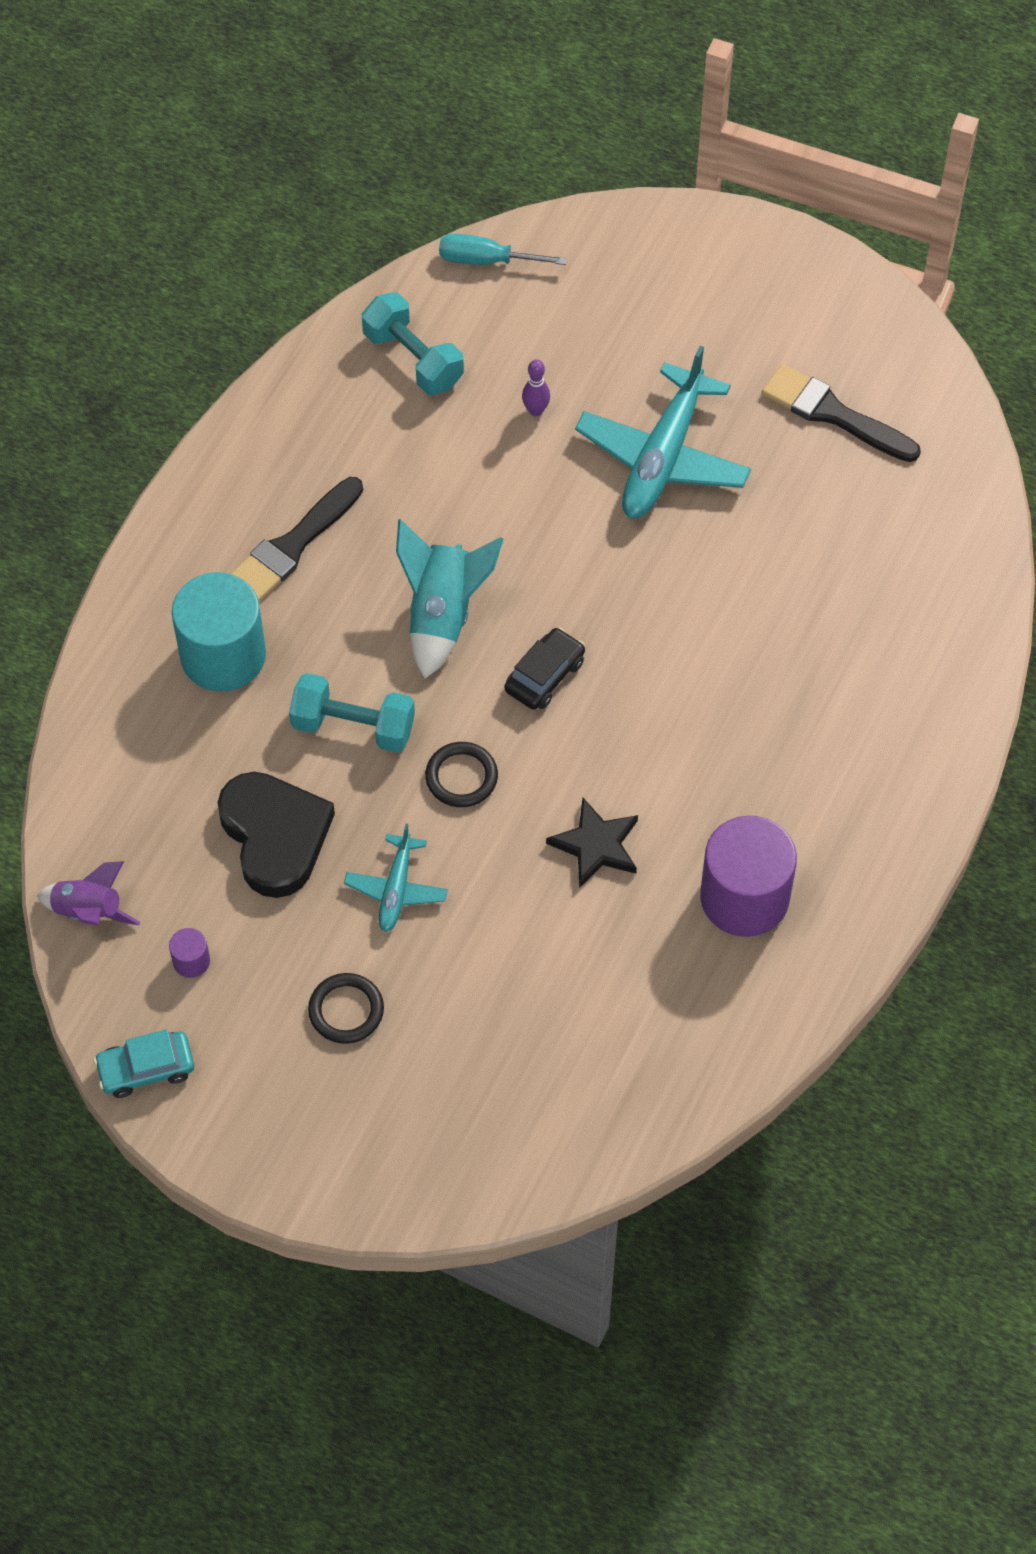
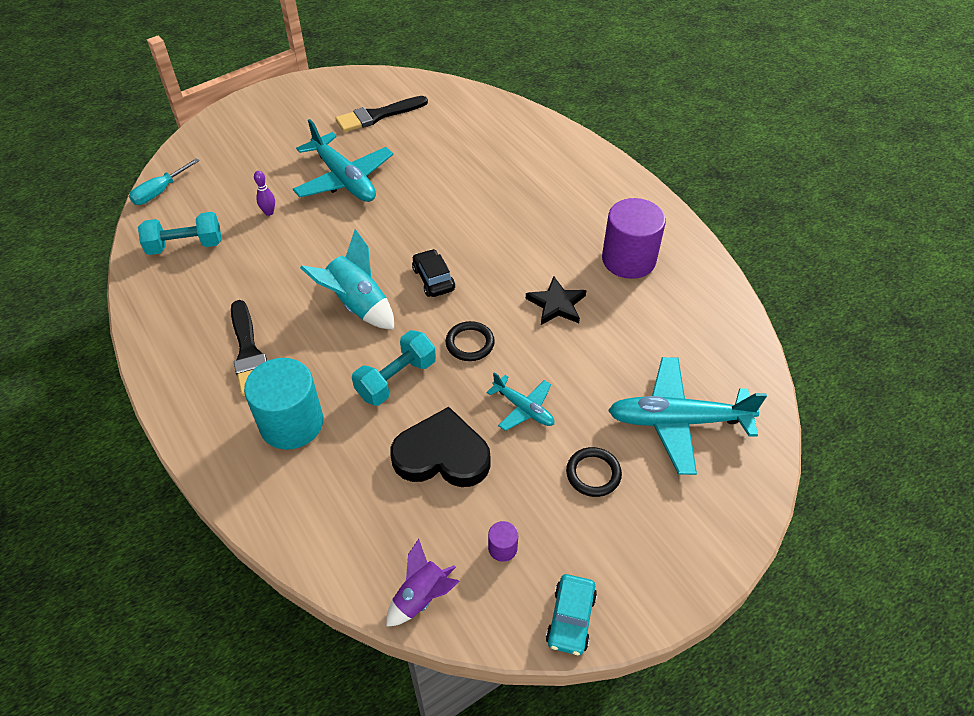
camera: 60 degrees left, 10 degrees down
none -> turquoise plane [608,357,767,475]

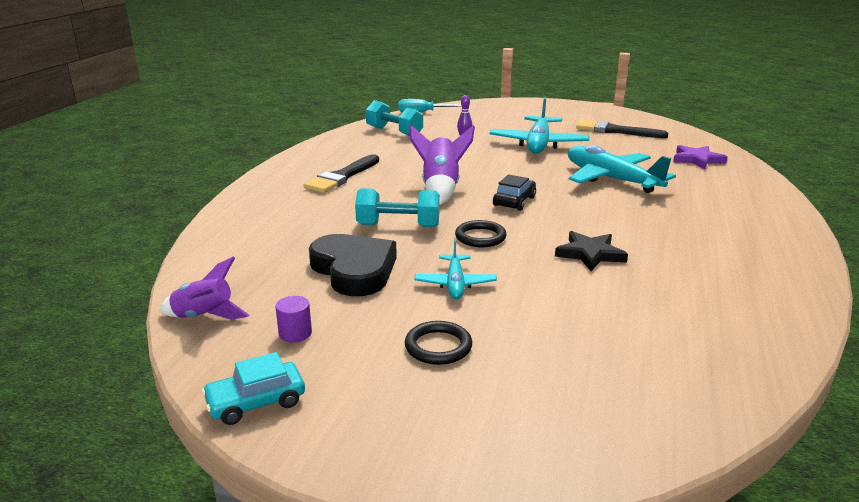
camera: 50 degrees right, 25 degrees down
turquoise cylinder [244,358,323,450] -> none
turquoise rocket [300,229,394,330] -> purple rocket [409,124,475,205]
purple cylinder [602,198,666,279] -> none
turquoise plane [608,357,767,475] -> turquoise plane moved to [568,145,676,193]
none -> purple star [673,145,728,169]

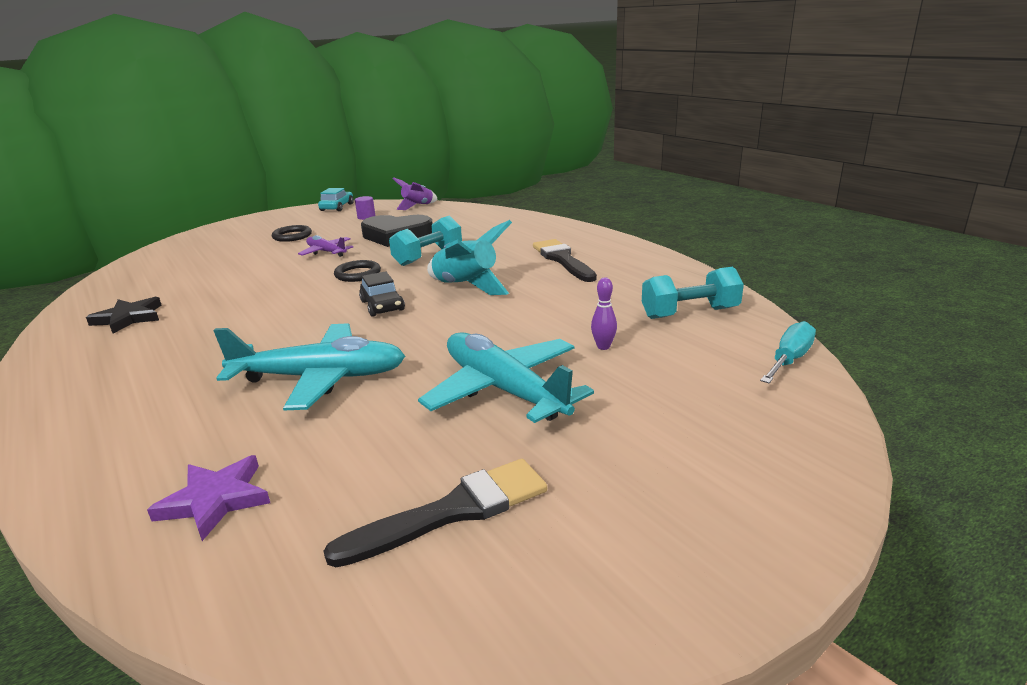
camera: 130 degrees right, 0 degrees up
purple rocket [409,124,475,205] -> turquoise rocket [427,220,512,295]
turquoise plane [415,239,497,300] -> purple plane [298,235,354,257]
black star [555,231,628,271] -> black star moved to [86,297,162,334]

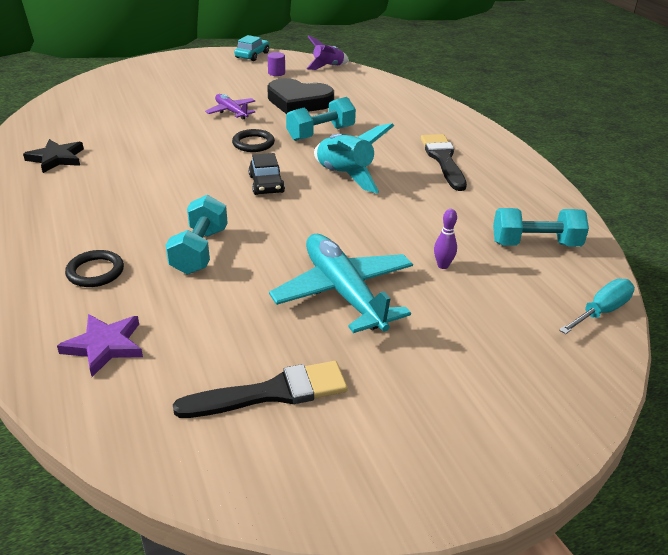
camera: 10 degrees right, 10 degrees up
turquoise plane [213,323,405,411] -> turquoise dumbbell [166,195,228,275]
black ring [272,225,312,242] -> black ring moved to [65,250,124,287]

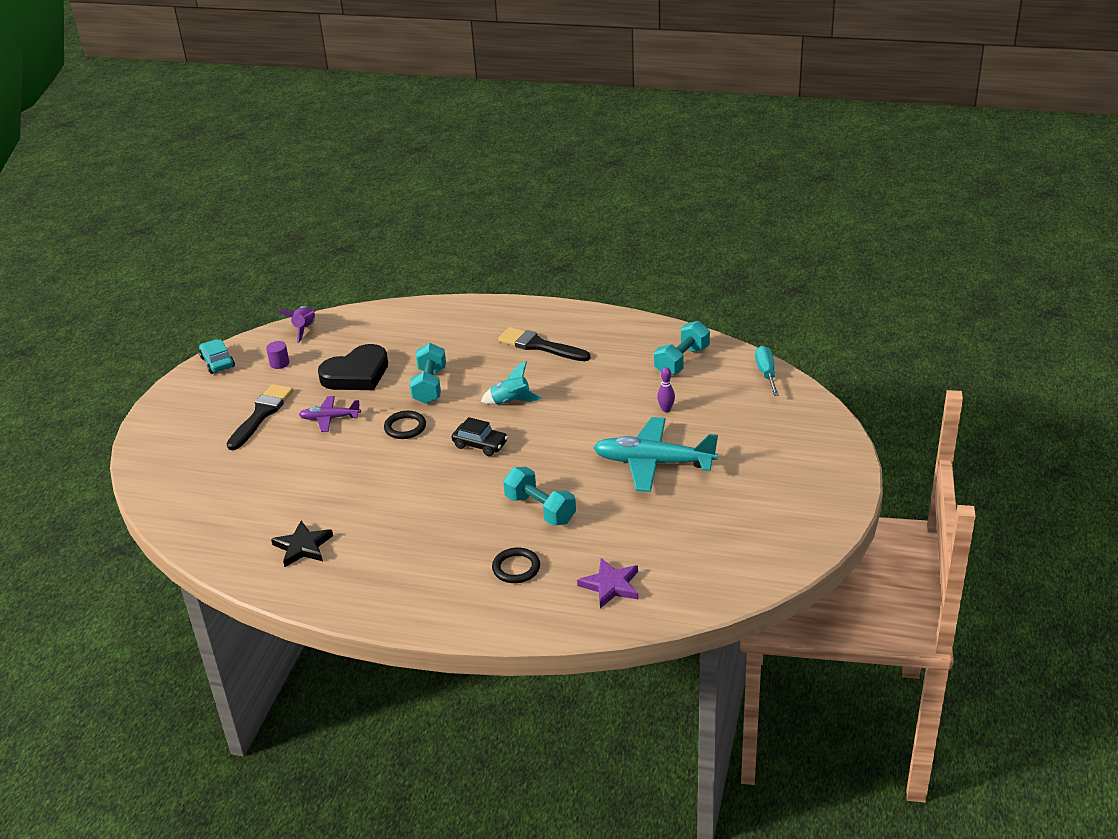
camera: 50 degrees left, 0 degrees up
black brush [173,361,348,418] -> black brush moved to [227,384,293,450]
turquoise rocket [314,123,394,193] -> turquoise rocket [480,361,542,405], size x0.66

